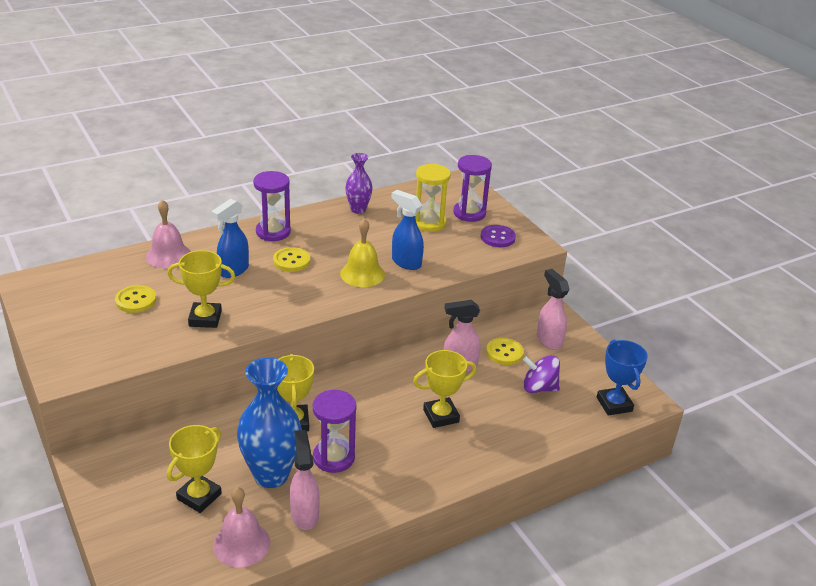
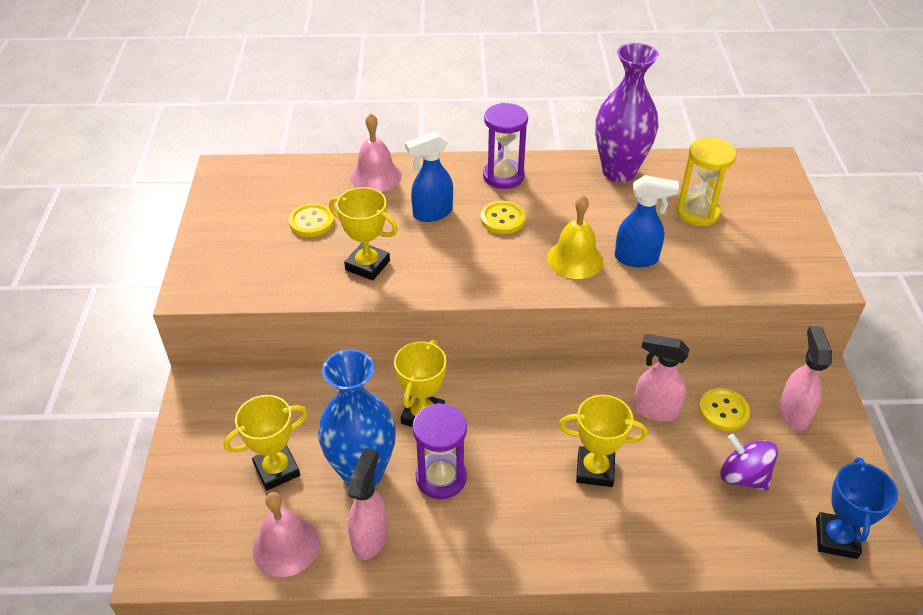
camera: 30 degrees right, 10 degrees up
purple vase [345,153,373,214] -> purple vase [595,43,659,182], size x1.78
blue spray bottle [391,190,424,270] -> blue spray bottle turned 120 degrees clockwise [615,175,679,267]
purple hourglass [453,155,492,222] -> none
purple button [481,225,516,247] -> none

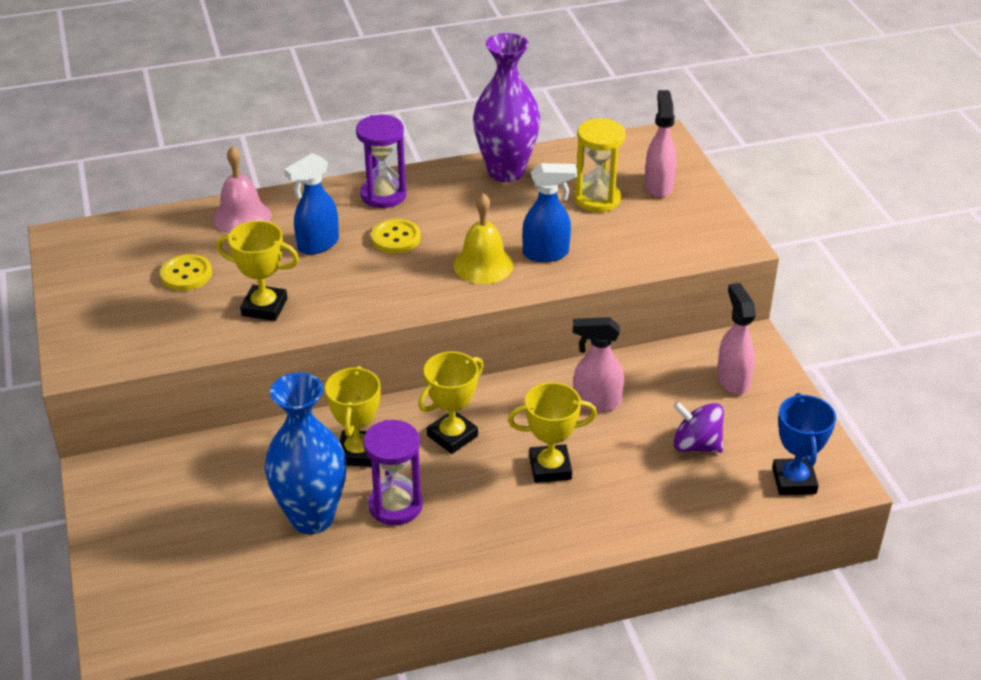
camera: 15 degrees left, 5 degrees down
yellow trophy [224,395,308,490] -> yellow trophy moved to [418,352,484,454]
pink bell [253,492,320,577] -> none
pink spray bottle [347,448,388,560] -> pink spray bottle moved to [645,90,676,198]
yellow button [699,388,750,431] -> none

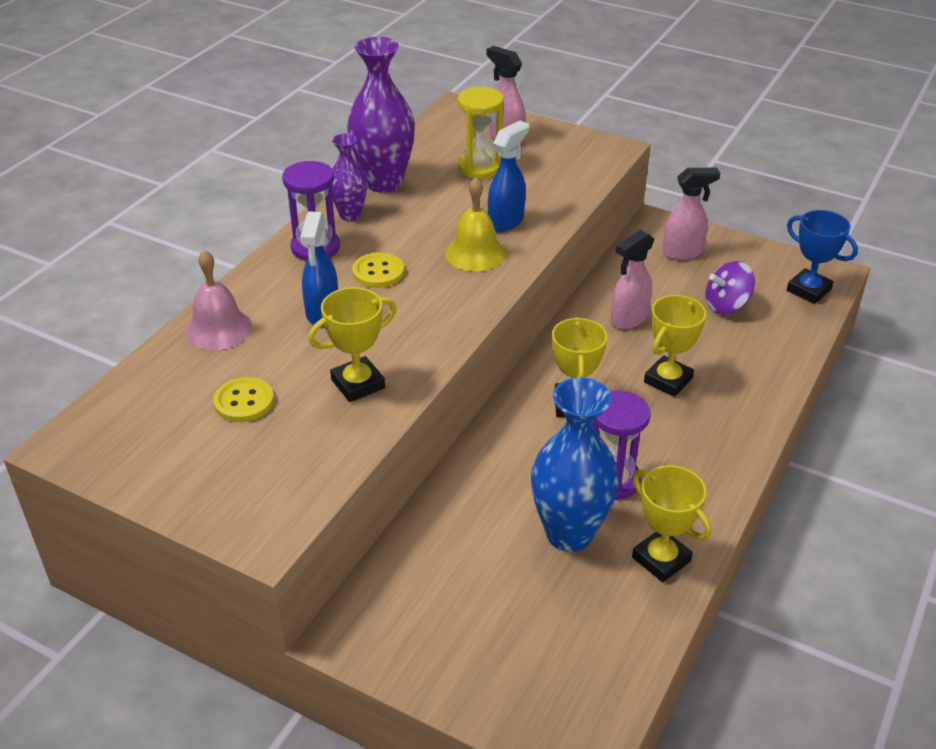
camera: 45 degrees left, 0 degrees up
yellow trophy [325,366,381,467] -> yellow trophy moved to [632,465,711,582]
pink spray bottle [717,283,756,395] -> pink spray bottle turned 135 degrees clockwise [662,168,720,260]
none -> purple vase [331,133,367,221]

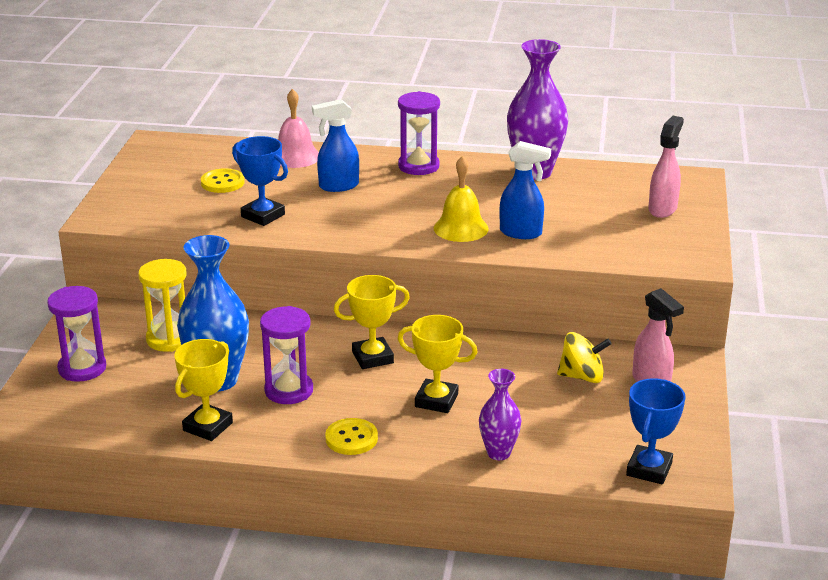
camera: 70 degrees right, 10 degrees down
yellow trophy [308,287,396,402] -> blue trophy [232,136,288,226]
purple vase [331,133,367,221] -> purple vase moved to [479,369,522,460]
yellow button [352,252,404,288] -> yellow button moved to [325,418,378,455]
yellow hourglass [458,87,504,179] -> yellow hourglass moved to [138,259,187,352]
pink spray bottle [611,230,654,329] -> none
purple spinning top [706,261,755,315] -> none
none -> purple hourglass [47,286,106,382]
none -> yellow spinning top [557,332,611,383]

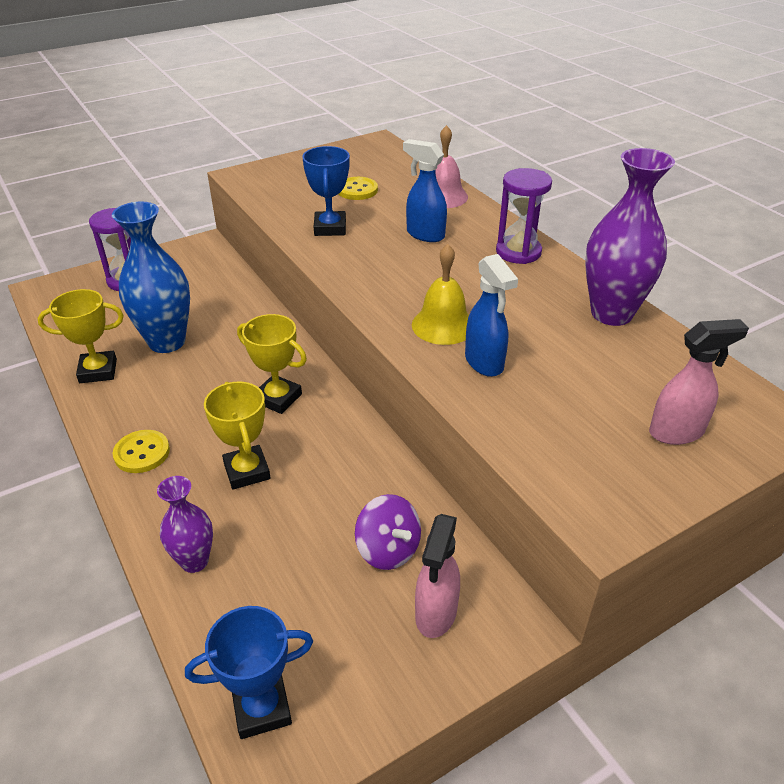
camera: 50 degrees right, 10 degrees up
yellow hourglass [138,259,187,352] -> none
purple hourglass [260,306,313,404] -> none
yellow spinning top [557,332,611,383] -> purple spinning top [355,494,421,570]

